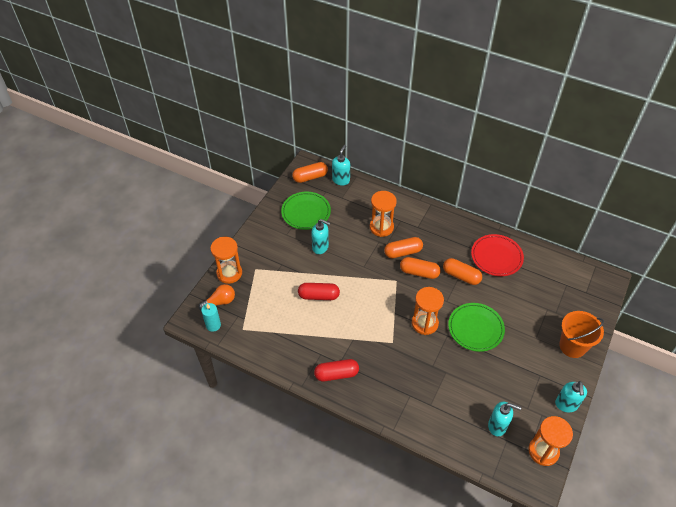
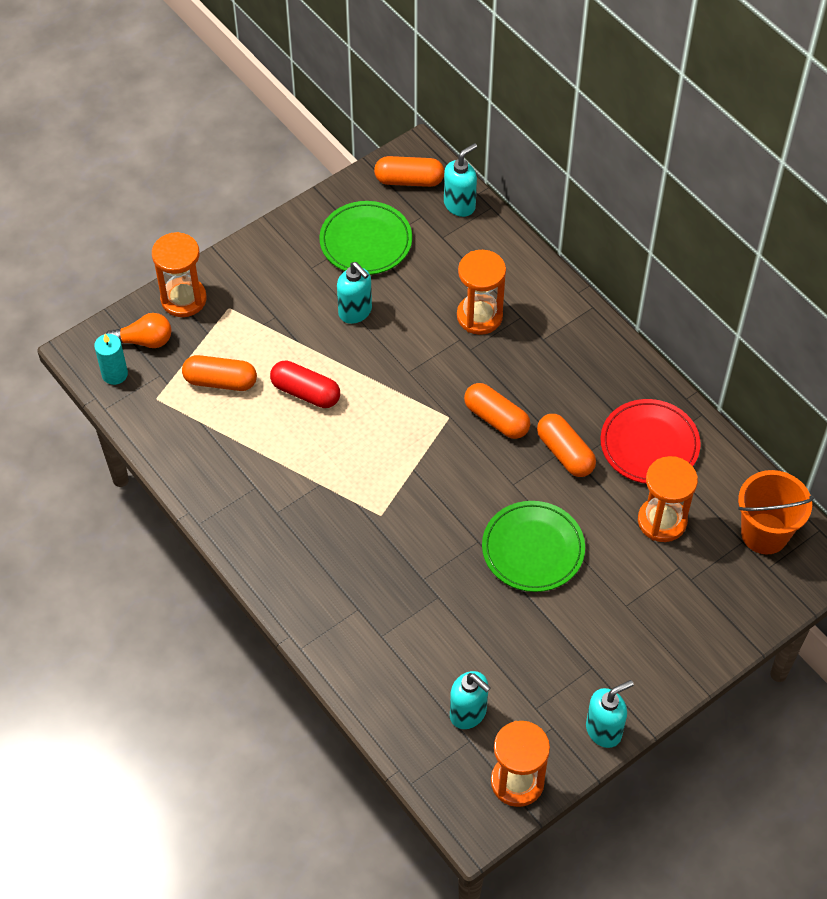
camera: 25 degrees right, 5 degrees up
red capsule [314,359,359,381] -> none
orange capsule [384,237,423,258] -> orange capsule moved to [182,355,257,391]
orange hourglass [412,287,444,335] -> orange hourglass moved to [638,456,698,542]
turquoise soap dispenser [555,381,587,412] -> turquoise soap dispenser turned 150 degrees counterclockwise [586,680,634,748]
orange bucket [559,311,604,358] -> orange bucket moved to [738,470,814,554]

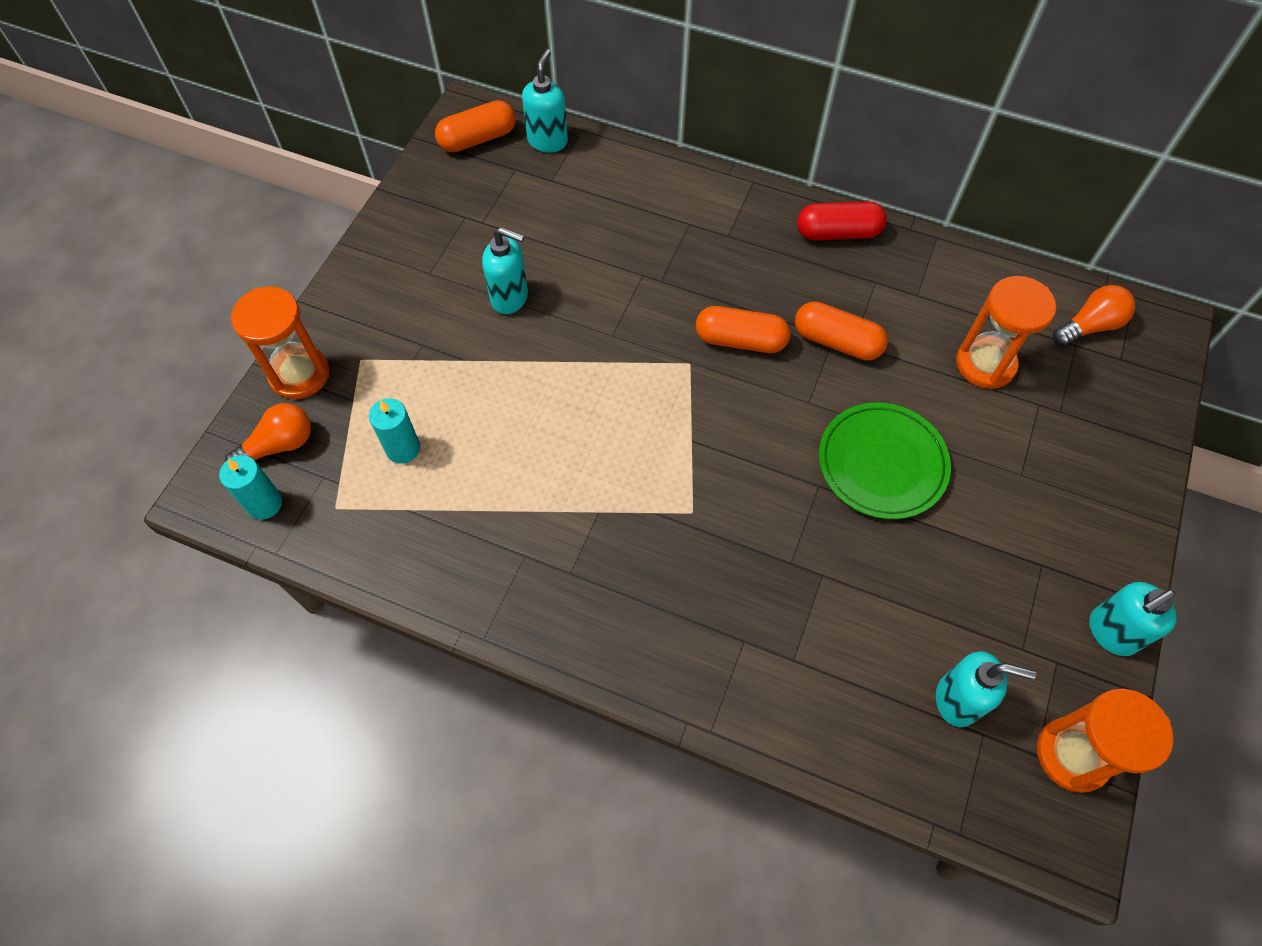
camera: 30 degrees left, 5 degrees up
orange capsule [182,355,257,391] -> turquoise candle [369,398,420,463]
red capsule [270,360,340,408] -> red capsule moved to [797,201,887,240]
green plate [319,201,412,275] -> none
orange hourglass [457,250,506,335] -> none
turquoise soap dispenser [586,680,634,748] -> turquoise soap dispenser turned 150 degrees counterclockwise [1089,582,1177,656]
red plate [600,399,701,484] -> none
orange bucket [738,470,814,554] -> orange light bulb [1053,285,1135,346]

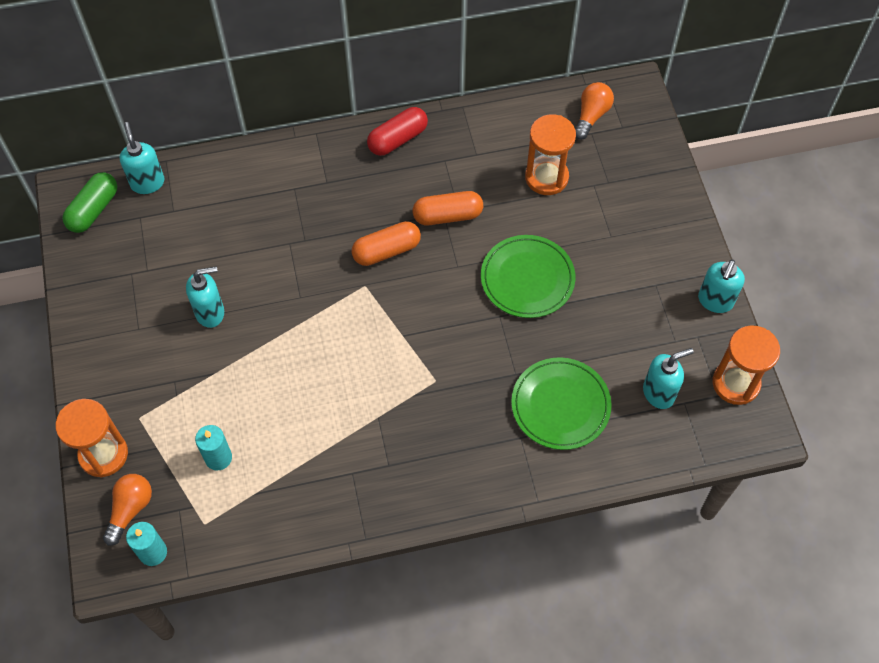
camera: 35 degrees left, 0 degrees up
orange capsule [435,100,516,152] -> green capsule [62,172,117,233]
none -> green plate [511,357,612,450]

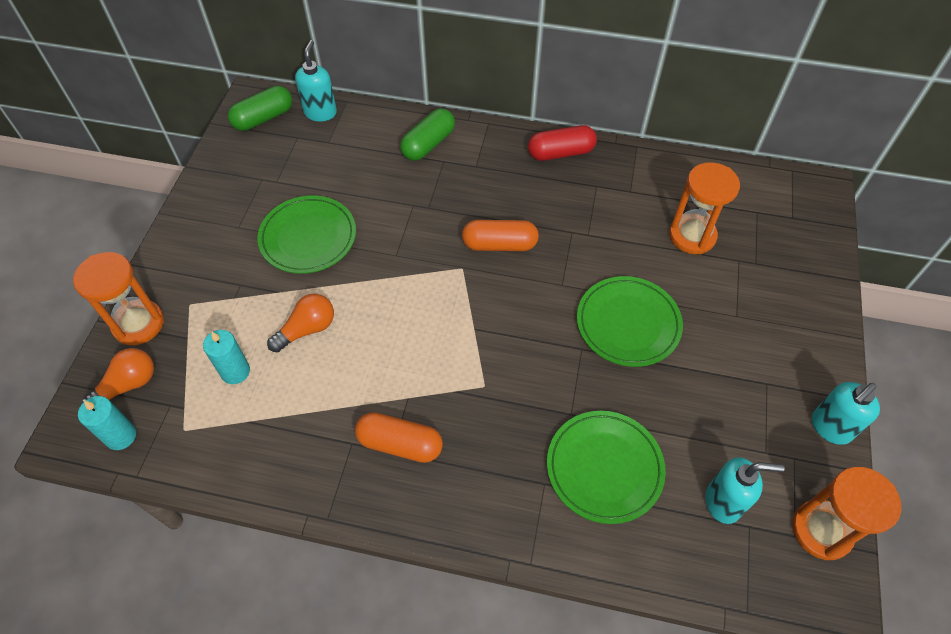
camera: 25 degrees right, 5 degrees down
turquoise soap dispenser [186,266,224,328] -> green plate [257,195,356,274]
orange capsule [413,191,483,225] -> orange capsule moved to [355,412,443,463]
orange light bulb [575,82,614,140] -> orange light bulb moved to [267,294,334,352]
none -> green capsule [400,108,455,161]

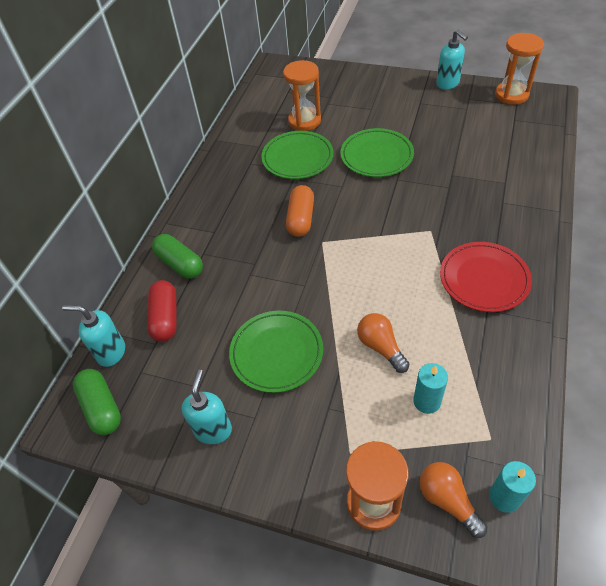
camera: 80 degrees left, 5 degrees down
orange capsule [355,412,443,463] -> red plate [440,242,532,312]
red capsule [528,125,597,161] -> red capsule moved to [147,280,177,342]
green plate [547,411,666,524] -> green plate moved to [261,131,334,179]
turquoise soap dispenser [705,457,785,524] -> turquoise soap dispenser moved to [182,370,232,444]

